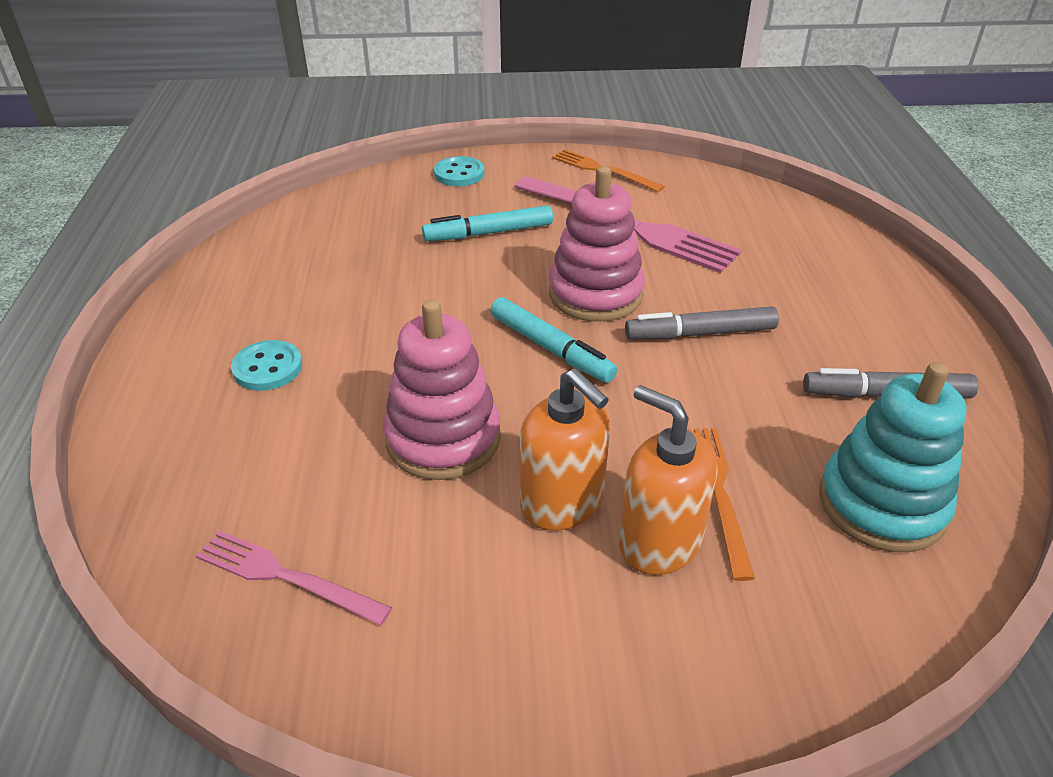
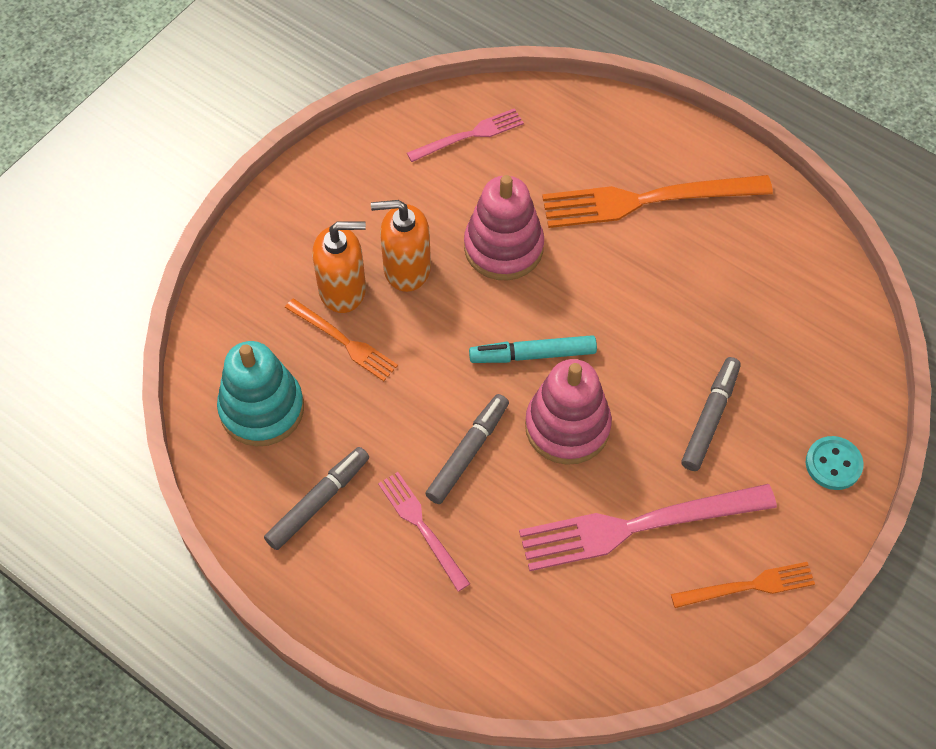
camera: 130 degrees right, 20 degrees up
turquoise button [231,340,302,391] -> orange fork [542,175,773,228]
turquoise marker [422,205,553,241] -> grey marker [681,357,741,471]
none -> pink fork [378,472,470,591]

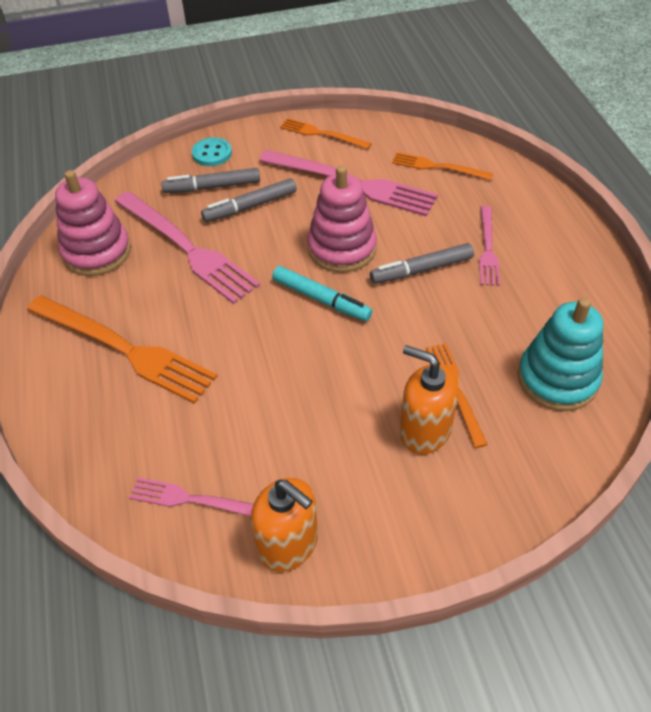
camera: 140 degrees left, 10 degrees down
grey marker [264,447,369,550] -> grey marker moved to [161,168,260,193]
orange soap dispenser [371,200,431,292] -> orange soap dispenser moved to [251,478,318,572]
pink stacking toy [464,175,544,280] -> pink stacking toy moved to [55,170,131,276]
none -> pink fork [115,191,260,304]
none -> orange fork [392,152,493,180]

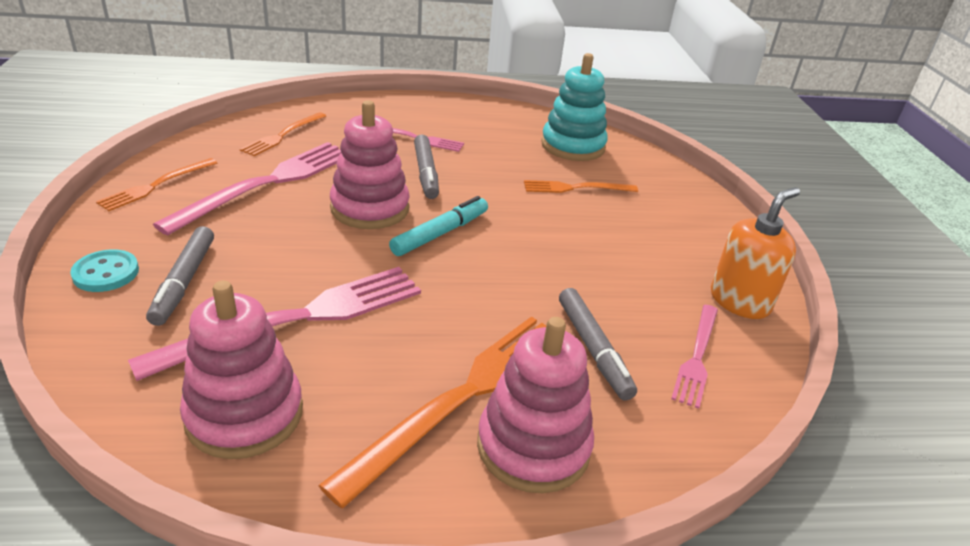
camera: 85 degrees left, 15 degrees down
grey marker [201,178,297,222] -> grey marker moved to [559,288,637,400]
orange soap dispenser [400,345,459,454] -> none
none -> pink stacking toy [477,317,594,493]

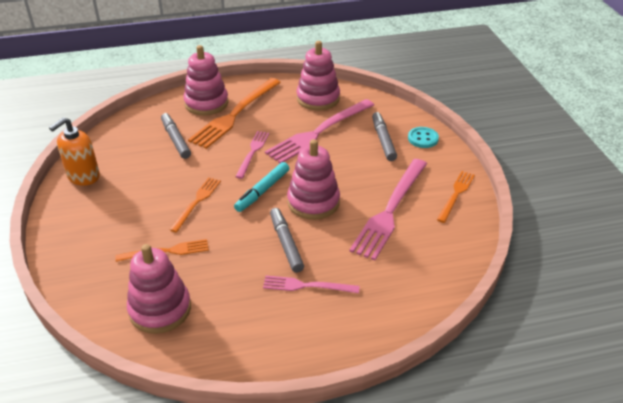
camera: 175 degrees right, 5 degrees up
orange fork [240,112,326,156] -> orange fork moved to [170,177,221,233]
turquoise stacking toy [541,53,608,161] -> pink stacking toy [127,244,191,334]
pink fork [671,305,718,409] -> pink fork moved to [235,131,269,179]

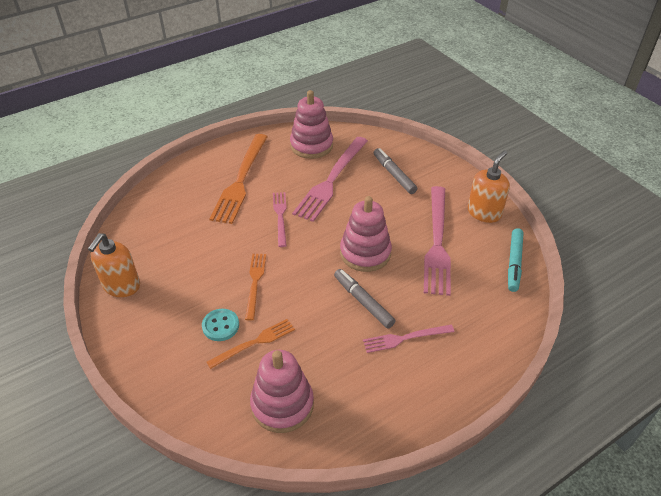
camera: 20 degrees left, 5 degrees up
grey marker [161,113,191,159] -> none
pink stacking toy [183,45,228,115] -> none
turquoise marker [234,162,289,212] -> turquoise marker moved to [508,228,524,292]
turquoise button [408,127,439,148] -> turquoise button moved to [202,309,239,341]
orange fork [437,171,475,223] -> orange soap dispenser [468,151,510,223]

